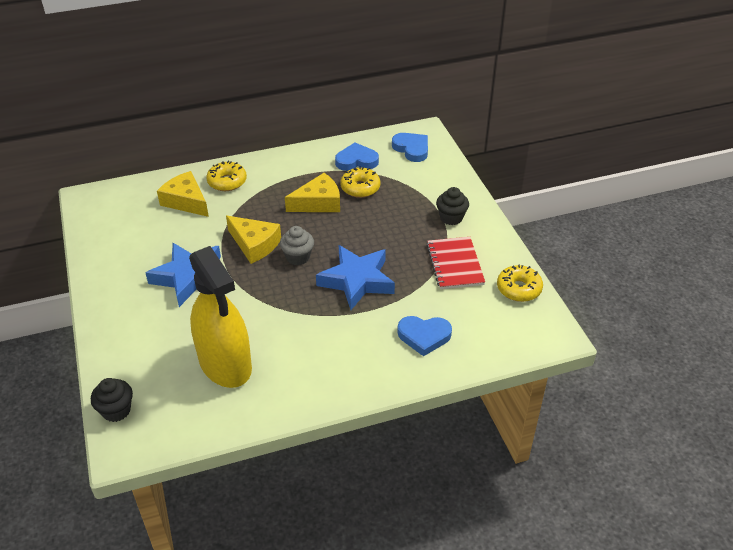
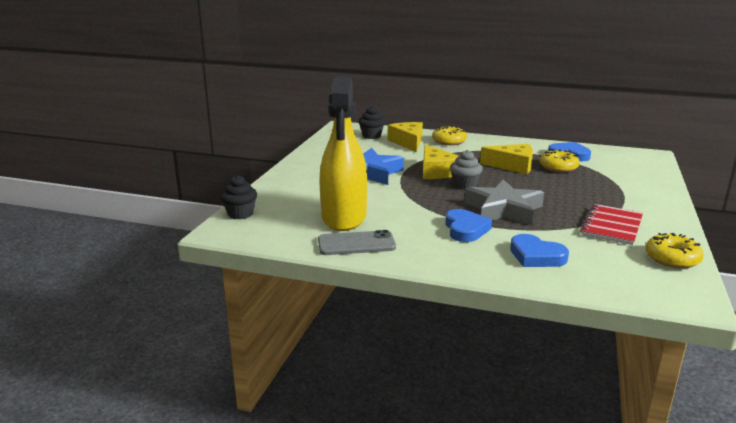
camera: 35 degrees right, 20 degrees down
blue star [316,245,395,310] -> grey star [464,180,544,225]
blue heart [392,133,428,162] -> blue heart moved to [445,209,492,242]
black cupcake [436,187,469,225] -> black cupcake moved to [359,106,385,139]
none -> grey phone [318,230,396,255]

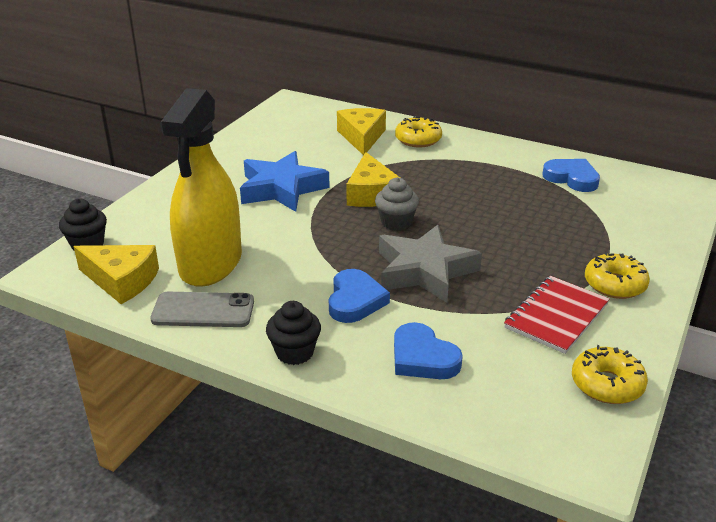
camera: 10 degrees right, 10 degrees up
black cupcake [359,106,385,139] -> black cupcake moved to [266,301,321,365]
yellow cheese [480,144,533,174] -> yellow cheese moved to [74,245,159,304]
yellow donut [540,149,580,172] -> yellow donut moved to [585,252,650,299]

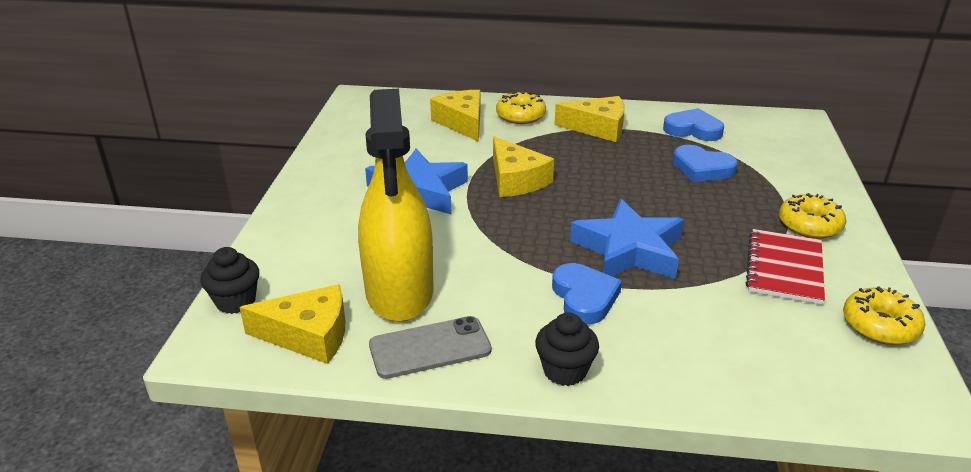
camera: 20 degrees left, 0 degrees up
grey cupcake [375,177,419,231] -> none
grey star [379,225,482,303] -> blue star [570,199,684,279]
blue heart [394,322,463,379] -> blue heart moved to [673,145,738,182]
none -> yellow cheese [554,96,625,142]

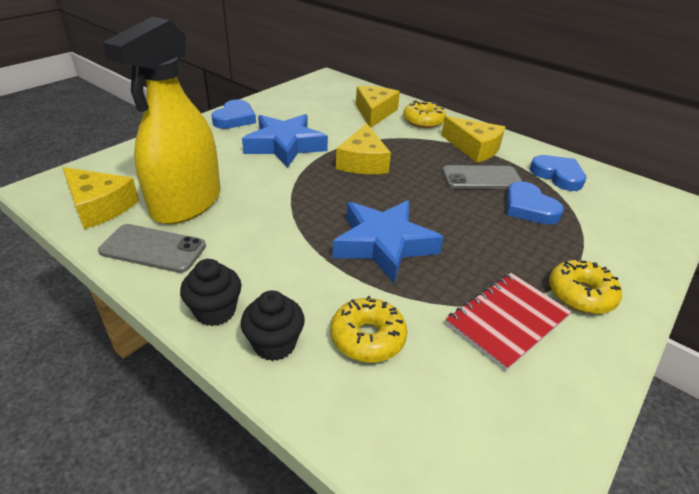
camera: 30 degrees right, 5 degrees up
black cupcake [201,247,259,314] -> black cupcake moved to [241,290,305,361]
blue heart [552,263,622,324] -> blue heart moved to [211,100,256,129]
yellow donut [843,287,925,345] -> yellow donut moved to [331,296,407,363]
none -> grey phone [442,165,523,189]

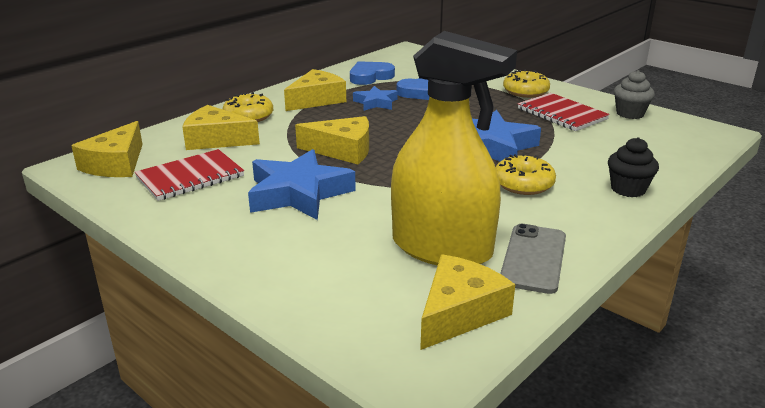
camera: 85 degrees left, 10 degrees down
black cupcake [180,259,242,326] -> none
blue heart [211,100,256,129] -> none
yellow donut [331,296,407,363] -> yellow donut moved to [496,153,556,195]
grey phone [442,165,523,189] -> blue star [353,86,398,111]
none -> yellow cheese [71,121,143,177]
none -> red notebook [135,149,244,201]
none -> grey cupcake [614,70,655,119]

